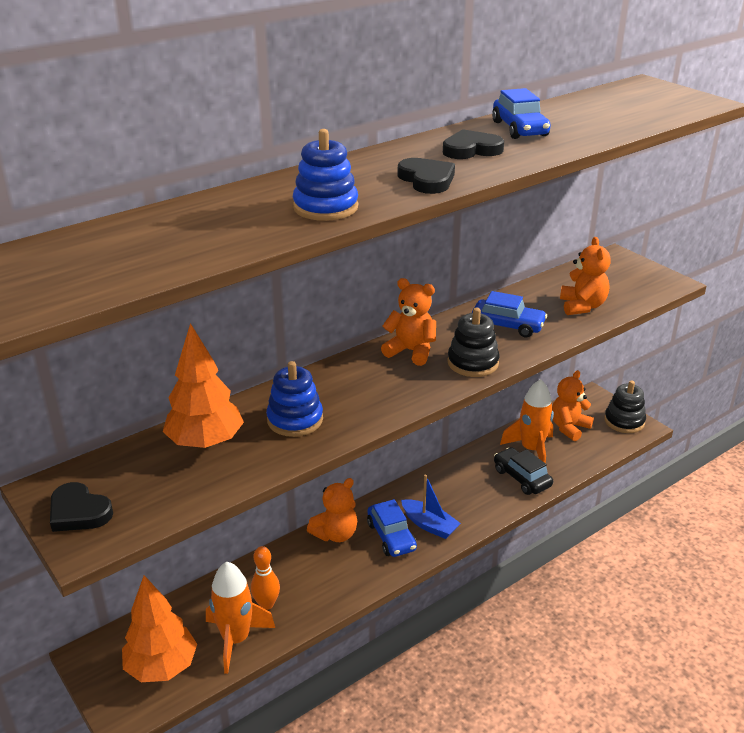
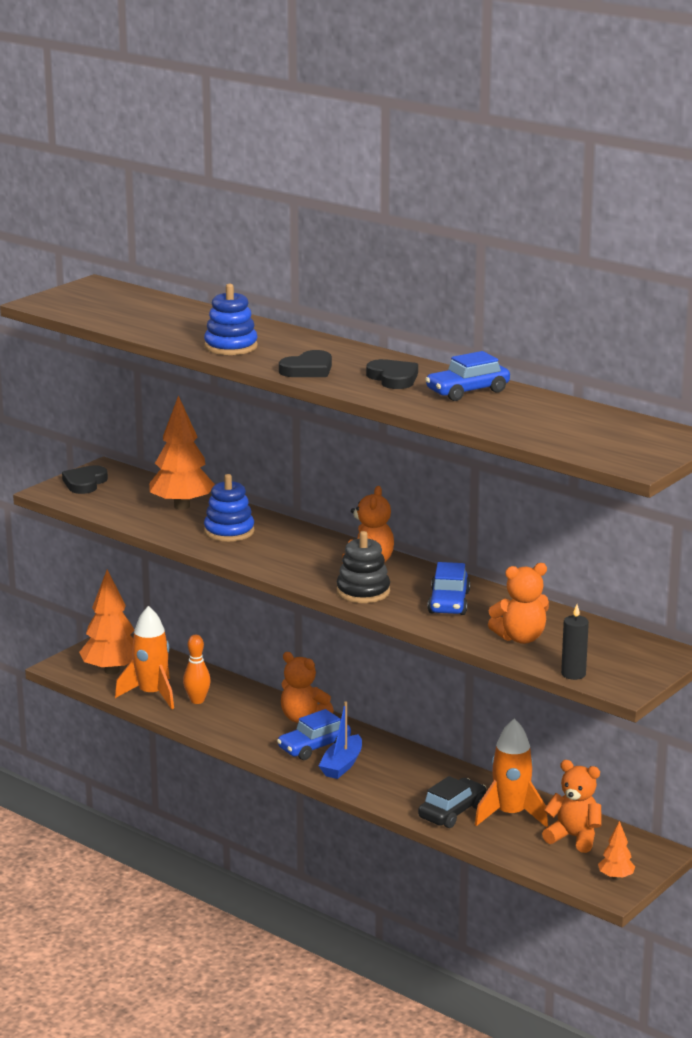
camera: 75 degrees right, 10 degrees down
black stacking toy [604,380,646,433] -> orange tree [598,821,635,880]
none -> black candle [561,604,589,680]

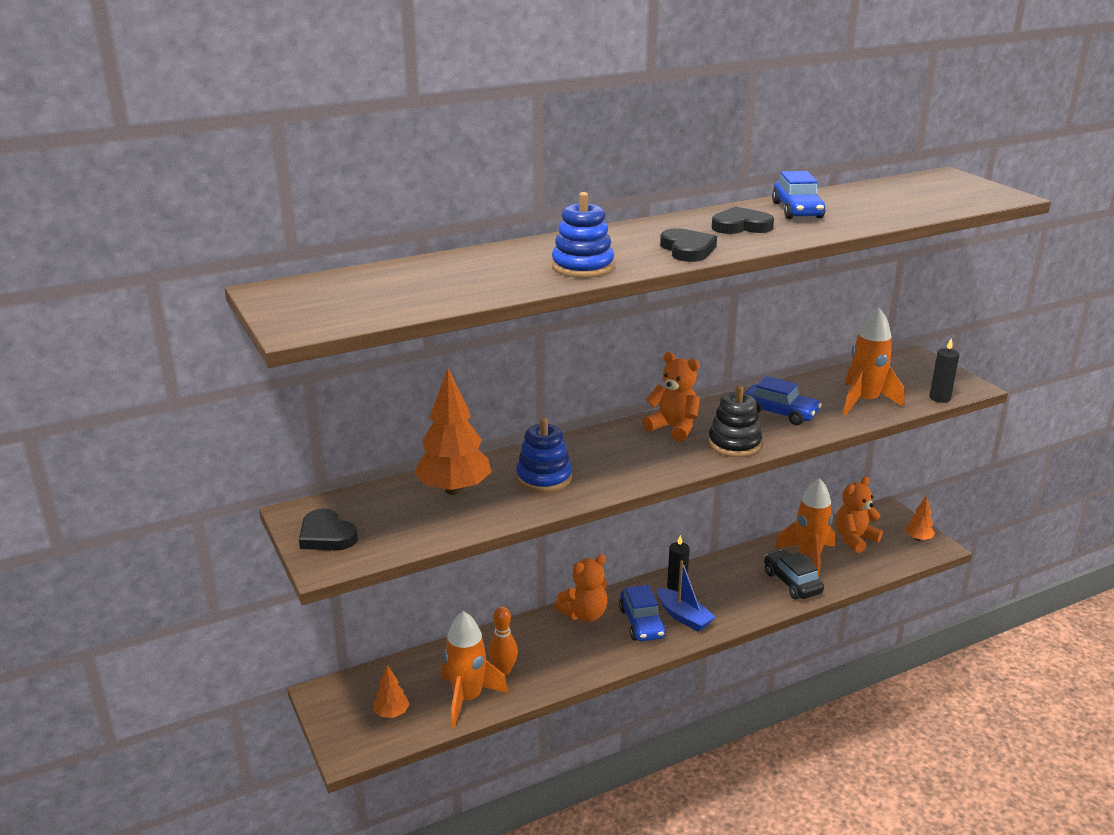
camera: 65 degrees left, 5 degrees up
orange tree [79,570,134,674] -> orange tree [373,665,409,718], size x0.49
orange teddy bear [488,563,549,644] -> orange rocket [843,308,904,415]
none -> black candle [667,535,690,591]

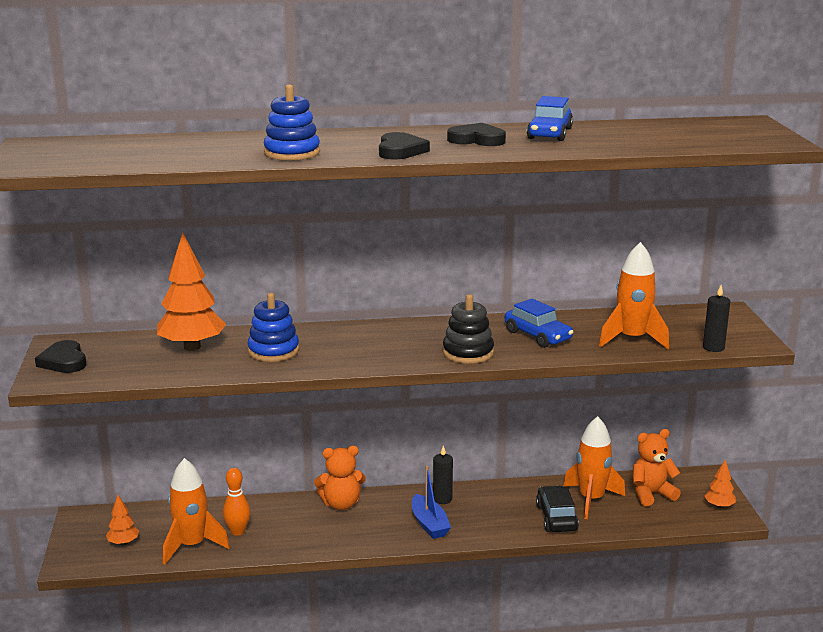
camera: 20 degrees right, 5 degrees down
blue car [619,585,666,641] -> none
orange teddy bear [642,352,700,442] -> none

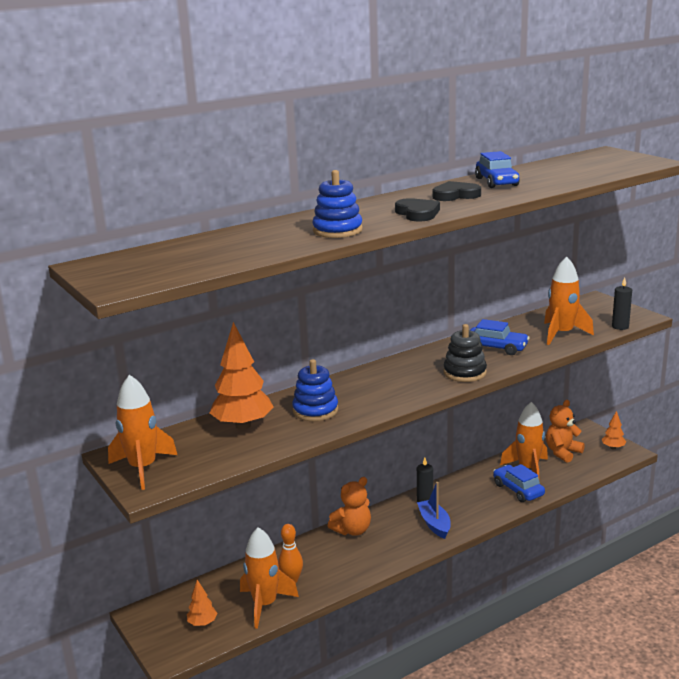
camera: 25 degrees left, 0 degrees up
black heart [35,340,86,373] -> orange rocket [108,375,177,490]
blue boat [412,466,451,539] -> blue boat turned 150 degrees counterclockwise [417,482,451,539]
black car [536,486,579,532] -> blue car [493,464,545,502]

